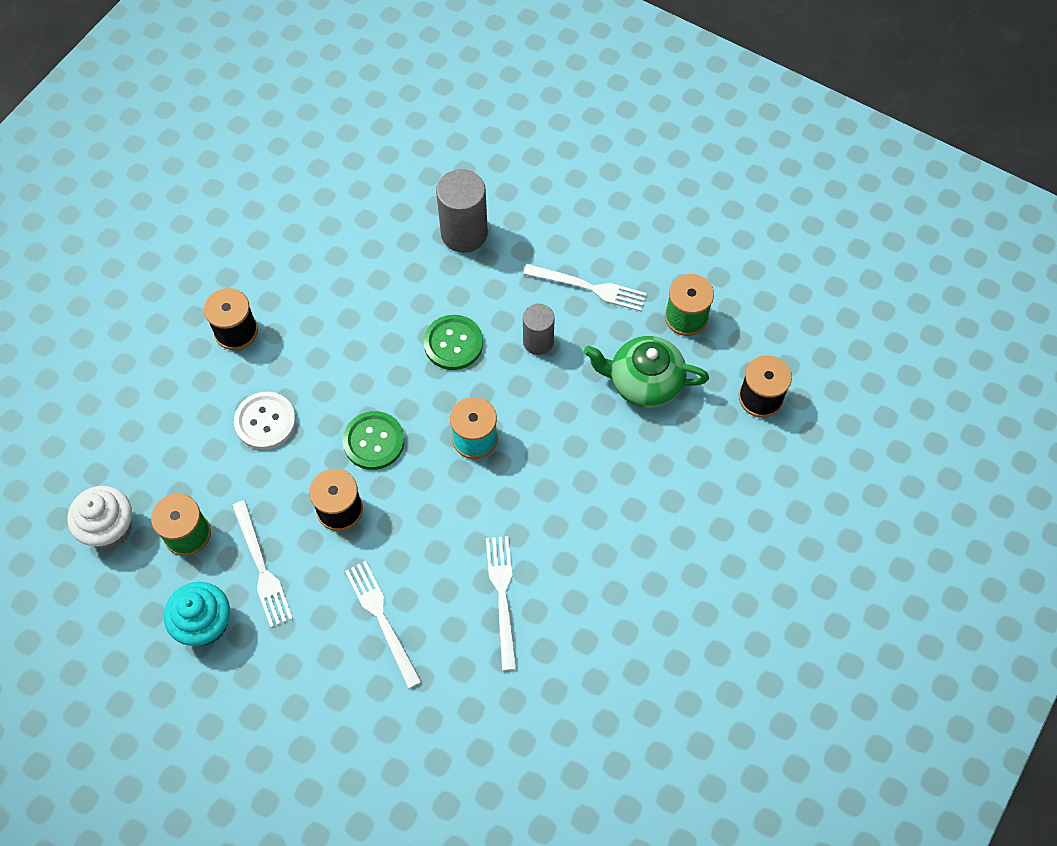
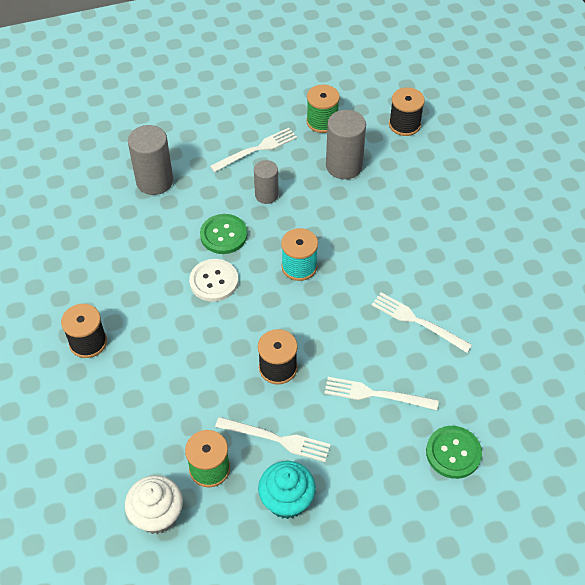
camera: 50 degrees left, 10 degrees down
white button [234,392,296,450] -> white button moved to [189,259,238,302]
green button [343,411,405,470] -> green button moved to [426,426,482,479]
green teapot [584,336,709,408] -> grey cylinder [326,110,366,179]

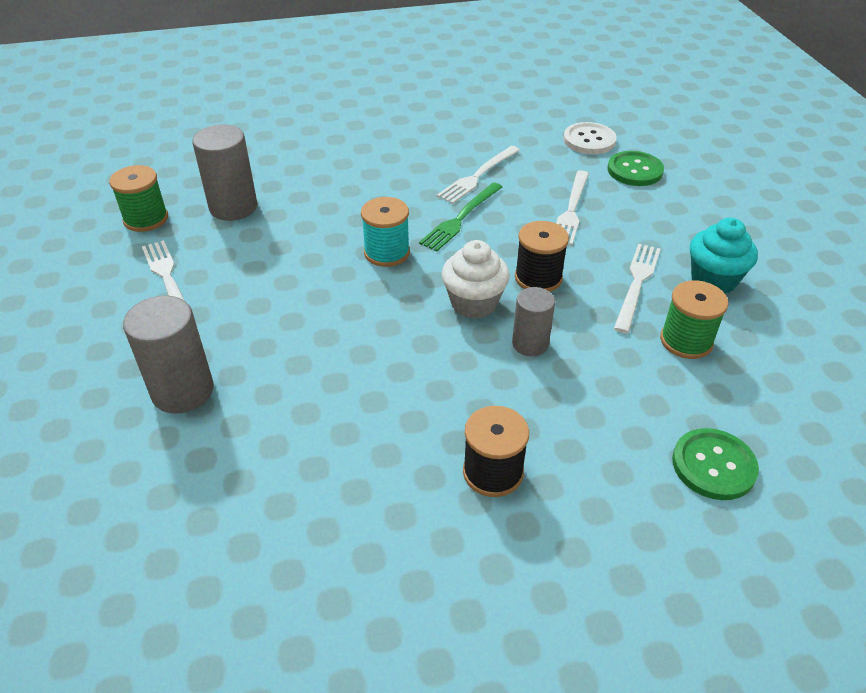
camera: 85 degrees left, 10 degrees down
white cupcake [125,475,183,534] -> white cupcake moved to [442,240,510,319]
white button [189,259,238,302] -> white button moved to [563,122,617,154]
green button [200,214,247,254] -> green button moved to [672,428,759,500]
grey cylinder [254,160,279,204] -> grey cylinder moved to [512,287,555,356]
black spool [389,87,425,136] -> none
none -> green fork [419,182,502,251]

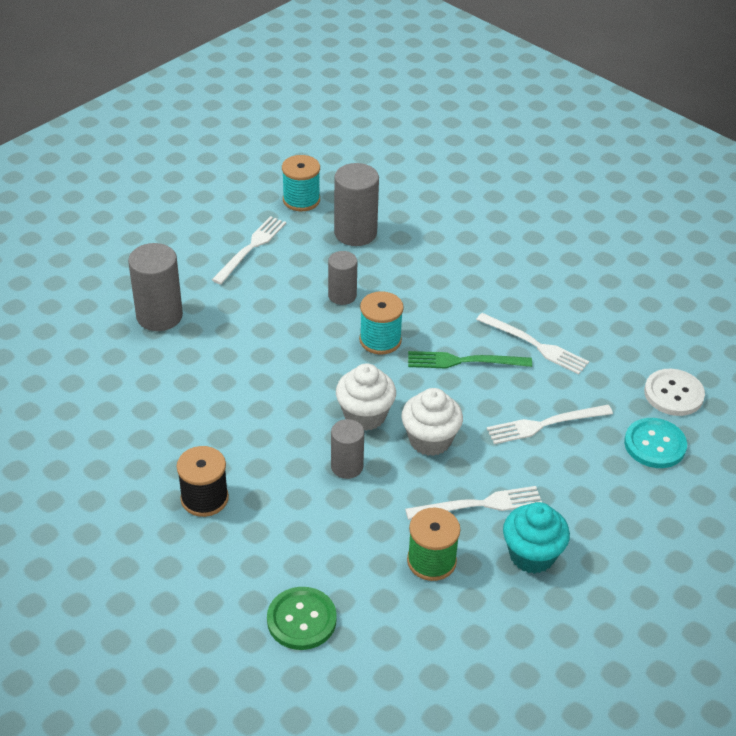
camera: 55 degrees right, 0 degrees up
green spool [109,165,168,232] -> turquoise spool [282,155,320,211]
white fork [437,146,520,204] -> white fork turned 150 degrees counterclockwise [476,313,589,375]
black spool [515,221,569,292] -> white cupcake [401,388,463,456]
green button [607,151,664,186] -> turquoise button [624,418,687,468]
none -> grey cylinder [328,251,357,305]

